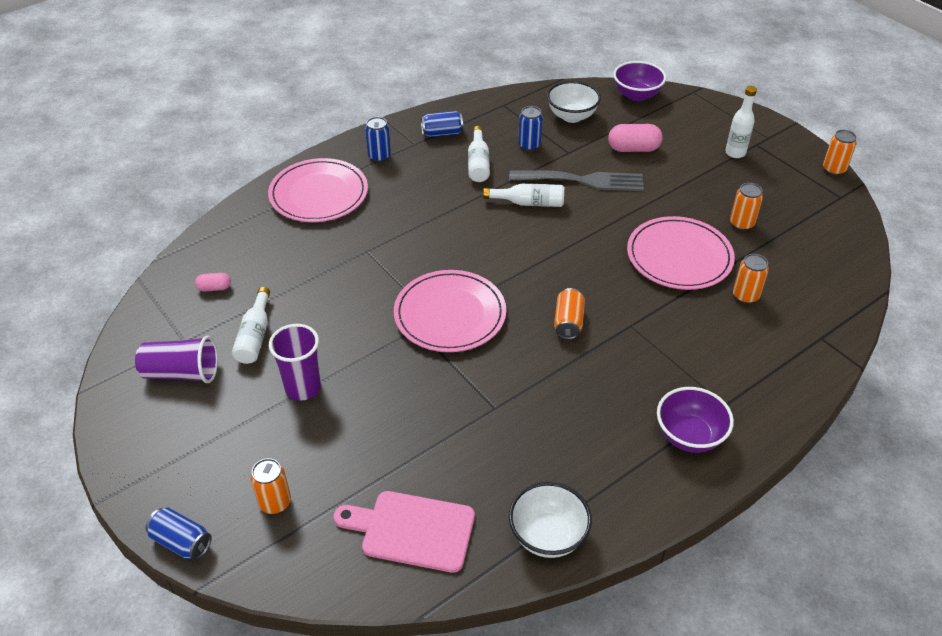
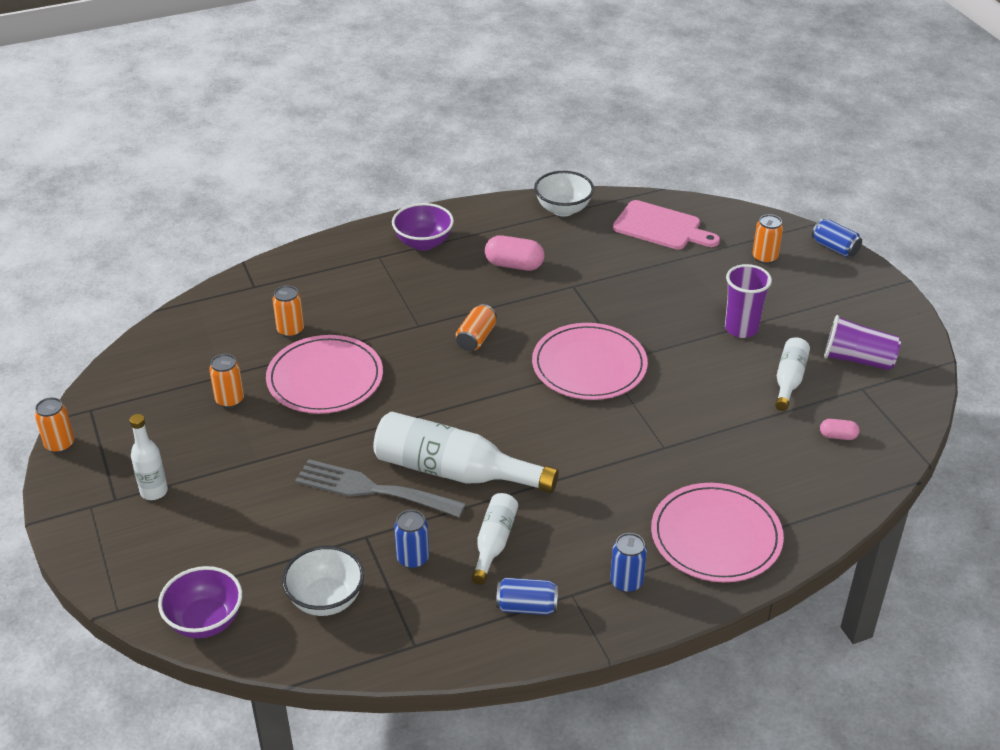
camera: 165 degrees left, 5 degrees down
white bottle [483,184,564,207] -> white bottle [373,412,559,493], size x1.83
pink capsule [608,124,663,152] -> pink capsule moved to [485,235,545,271]

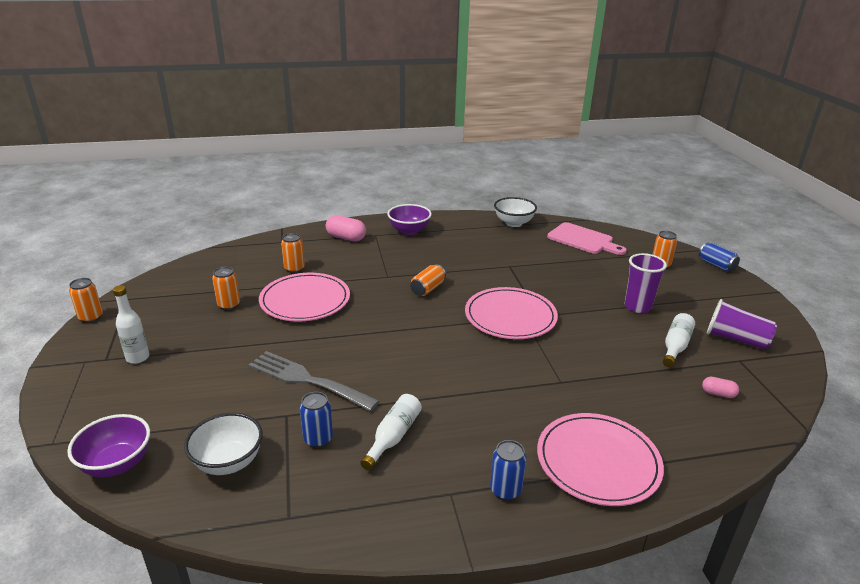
camera: 10 degrees right, 10 degrees down
white bottle [373,412,559,493] -> none
pink capsule [485,235,545,271] -> pink capsule moved to [326,215,366,242]
blue can [496,578,558,615] -> none

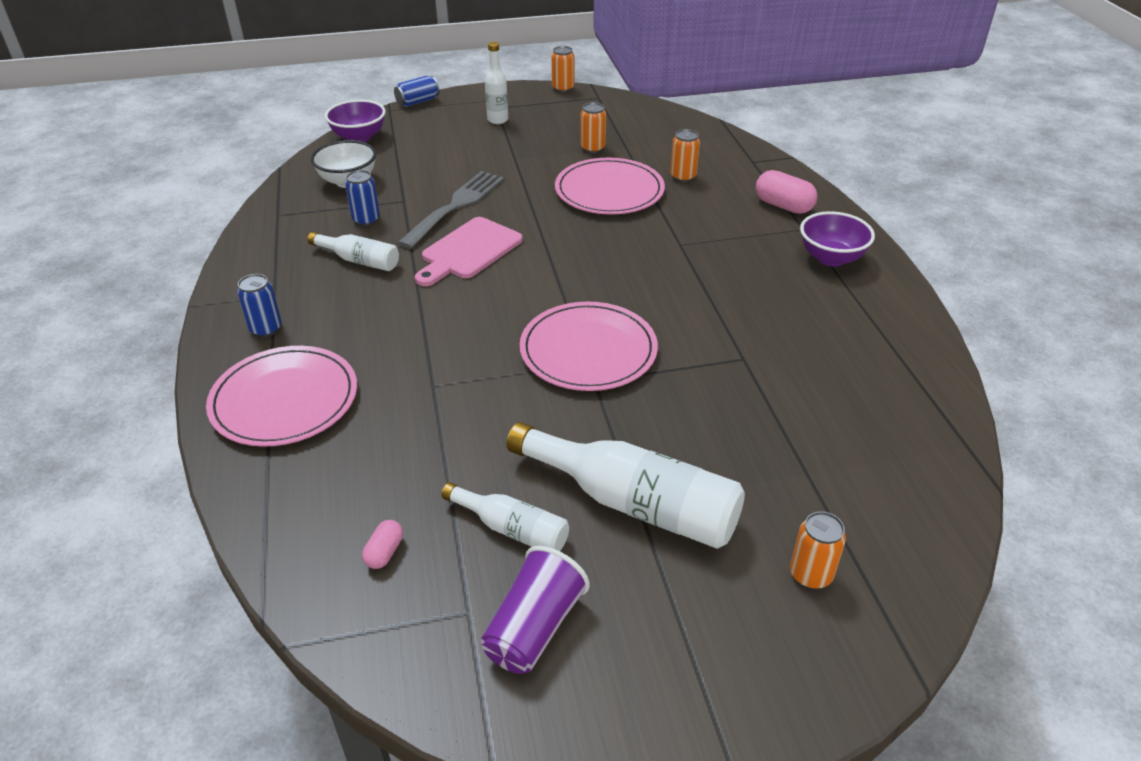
camera: 90 degrees right, 10 degrees up
pink capsule [326,215,366,242] -> pink capsule turned 75 degrees counterclockwise [756,170,817,214]
orange can [410,264,446,296] -> none
white bowl [494,197,537,227] -> none
pink cutting board [547,222,627,255] -> pink cutting board moved to [415,217,523,286]
purple cup [624,253,667,313] -> white bottle [506,422,745,549]
blue can [699,242,740,272] -> blue can moved to [394,76,439,107]

